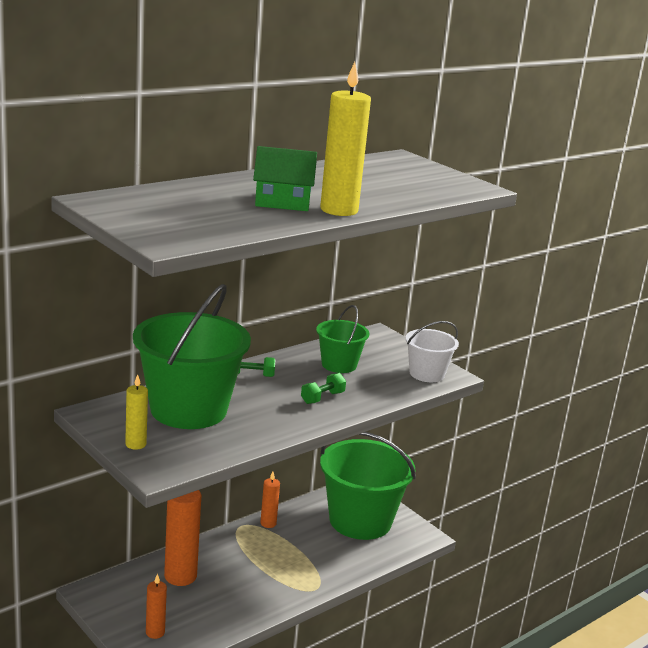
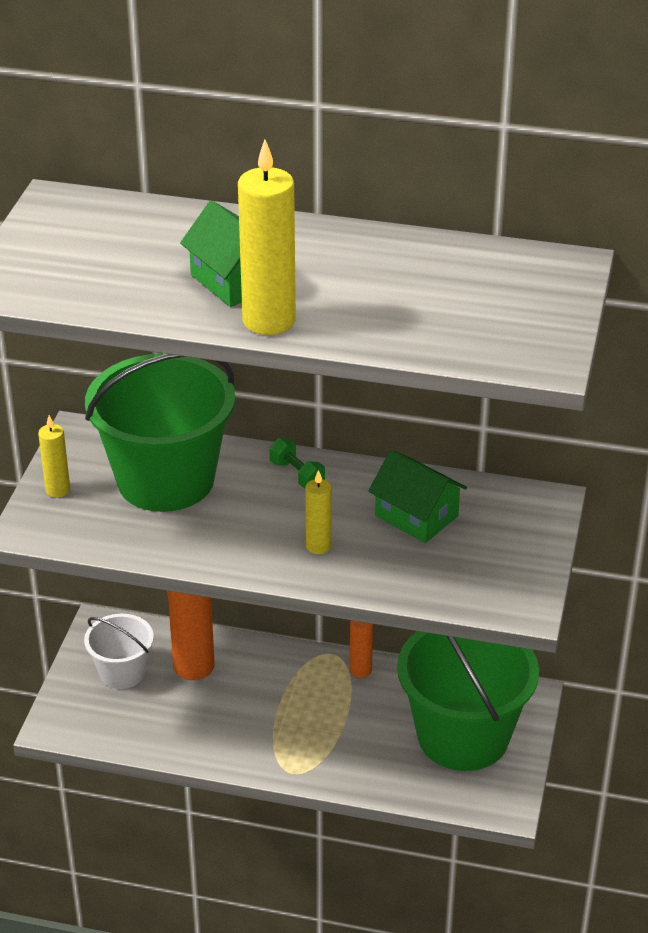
camera: 55 degrees right, 15 degrees up
orange candle [146,573,167,639] -> none
green dumbbell [301,373,346,404] -> yellow candle [305,470,332,554]
green bucket [316,305,370,373] -> green house [368,450,467,543]
white bucket [406,321,459,382] -> white bucket moved to [84,614,154,689]

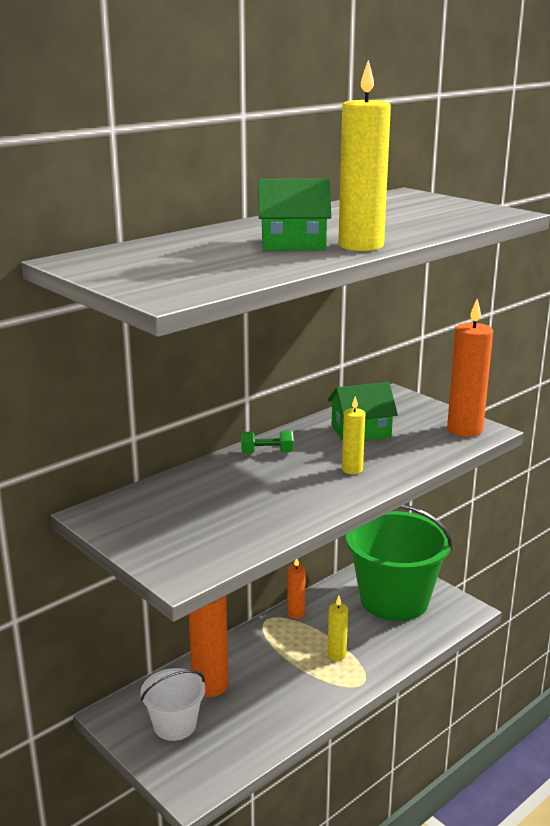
camera: 55 degrees left, 15 degrees down
yellow candle [38,415,70,498] -> yellow candle moved to [327,596,348,661]
green bucket [85,353,235,512] -> none
none -> orange candle [447,299,493,437]

